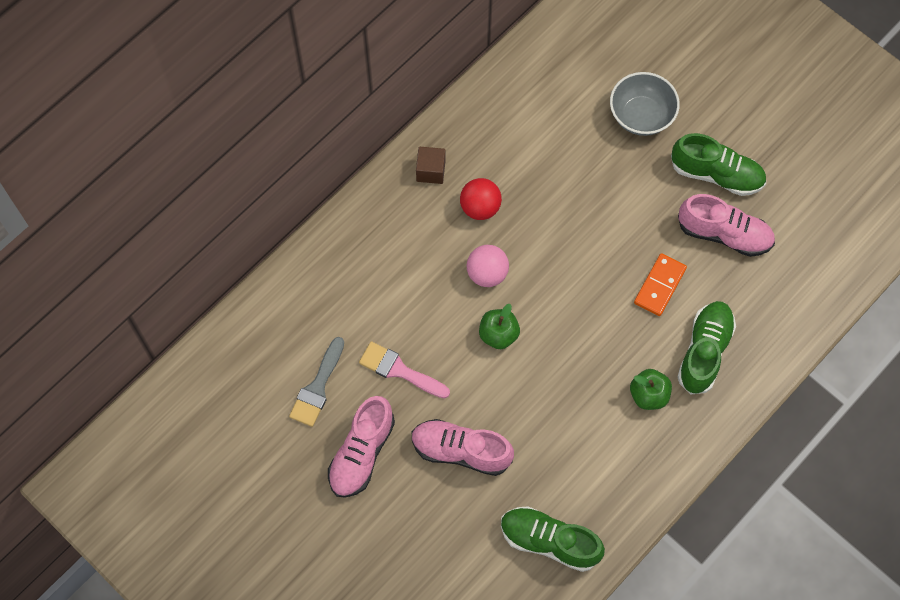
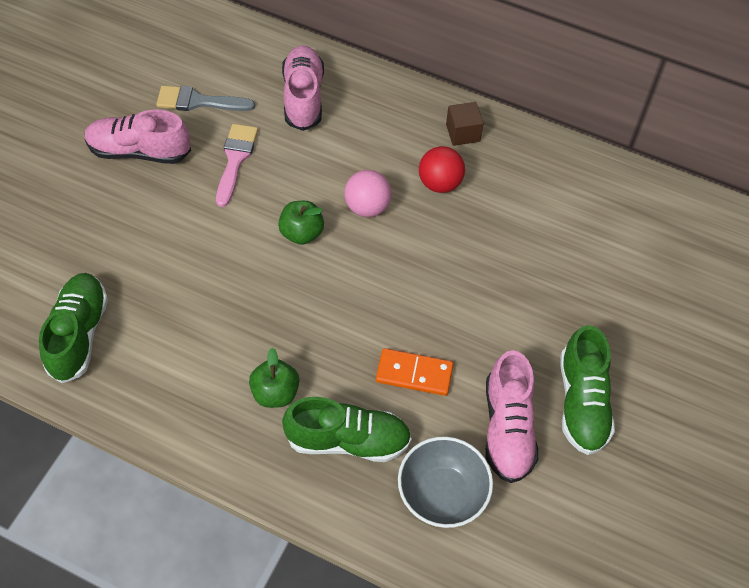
camera: 70 degrees right, 10 degrees down
pink shoe [412,419,514,476] -> pink shoe moved to [282,45,324,131]
grey bowl [610,72,680,136] -> grey bowl moved to [398,437,493,528]

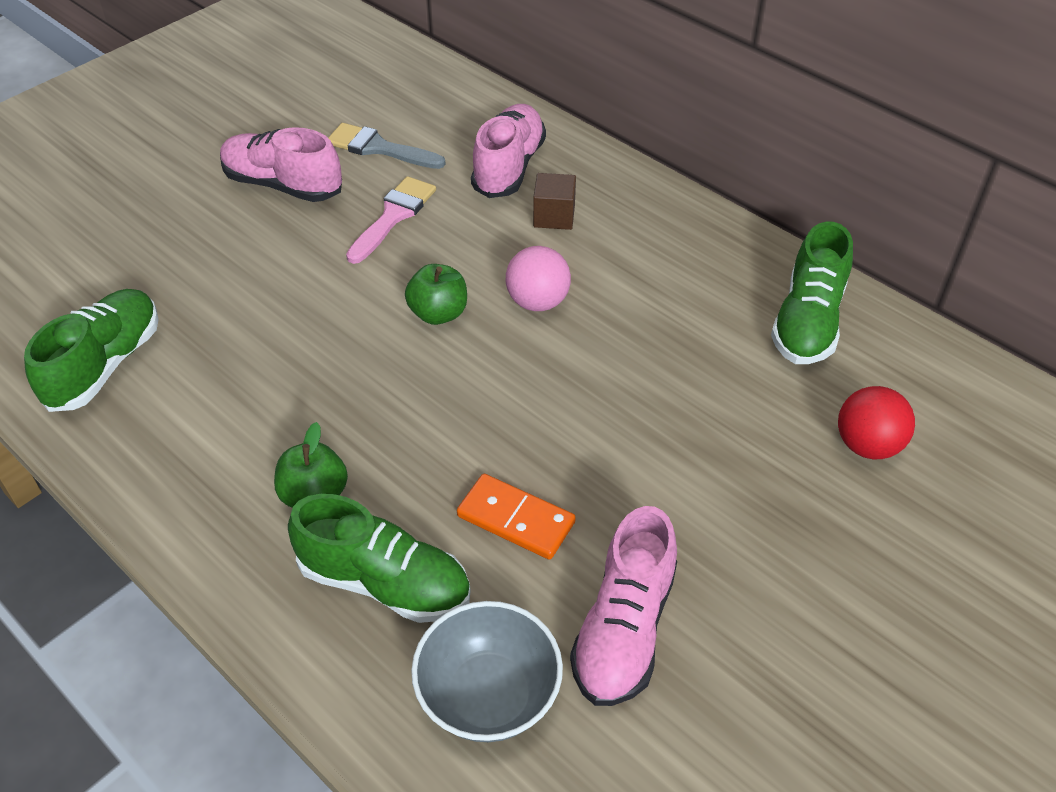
camera: 20 degrees right, 10 degrees down
red ball [419,146,465,193] -> red ball moved to [838,386,915,459]
brown cube [446,102,484,146] -> brown cube moved to [533,173,576,230]
green shoe [560,325,615,455] -> green shoe moved to [771,221,853,364]

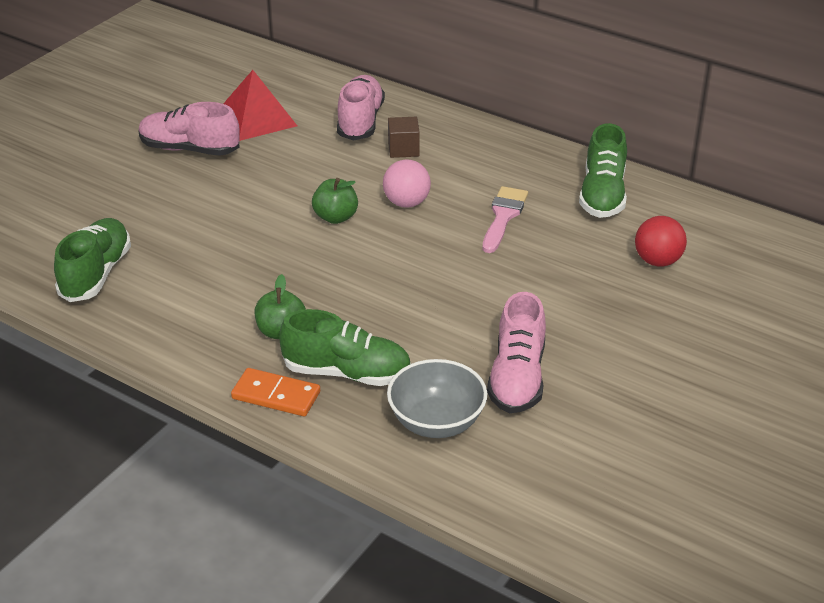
camera: 10 degrees left, 10 degrees down
grey brush [328,123,445,169] -> red pyramid [223,70,297,141]
pink brush [346,176,436,264] -> pink brush moved to [483,186,528,253]
orange domino [457,474,576,560] -> orange domino moved to [231,368,320,416]

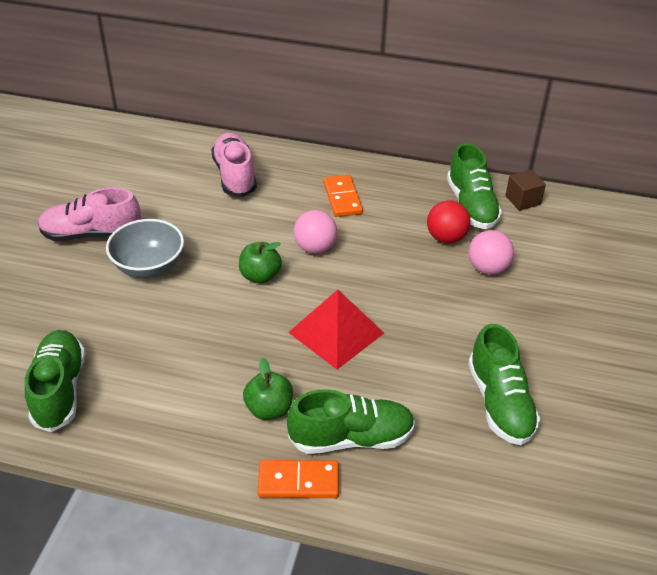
camera: 20 degrees left, 5 degrees up
red pyramid [223,70,297,141] -> red pyramid moved to [288,290,384,369]
grey bowl [387,359,487,438] -> grey bowl moved to [106,219,184,278]
brown cube [388,117,420,158] -> brown cube moved to [505,170,546,211]
pink brush [483,186,528,253] -> none
pink shoe [487,292,546,413] -> green shoe [468,324,540,445]
red ball [635,216,687,267] -> red ball moved to [427,200,470,244]
none -> orange domino [323,175,363,217]
none -> pink ball [469,230,514,275]

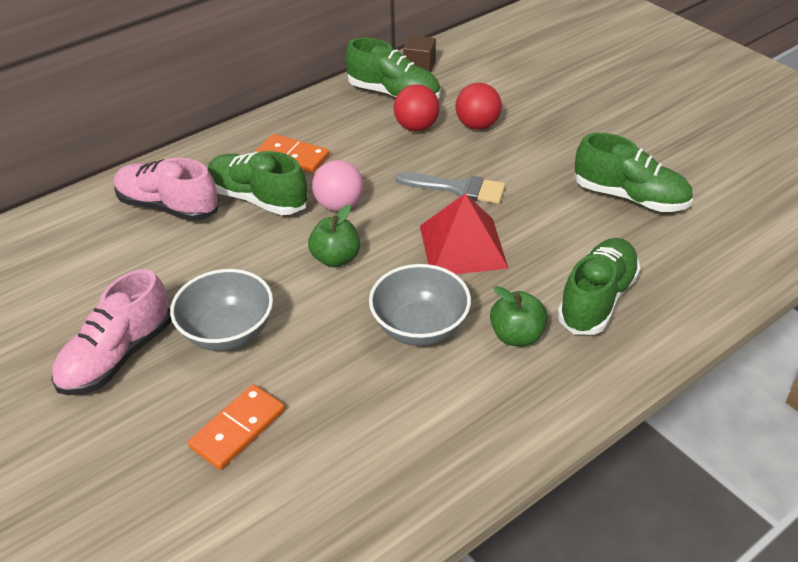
camera: 50 degrees left, 0 degrees up
green shoe [25,330,85,432] -> green shoe moved to [208,151,308,215]
orange domino [258,460,339,498] -> orange domino moved to [188,384,285,470]
pink ball [469,230,514,275] -> red ball [456,83,502,130]
none -> grey bowl [369,264,471,346]
none -> grey brush [396,172,506,204]

